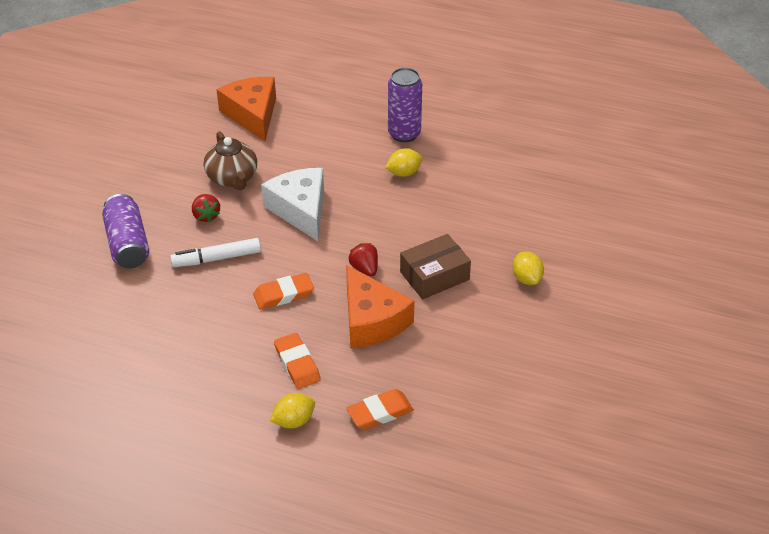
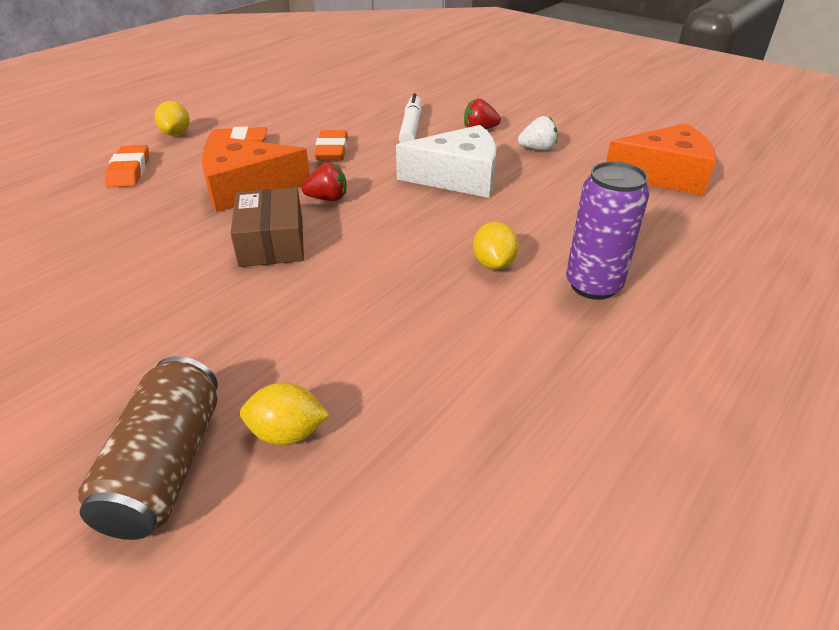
camera: 110 degrees right, 5 degrees down
purple can [102,194,149,269] -> none
brown teapot [204,131,257,190] -> white strawberry [518,116,558,151]
yellow lemon [512,252,544,285] -> yellow lemon moved to [240,382,329,446]
none -> brown can [78,356,218,540]

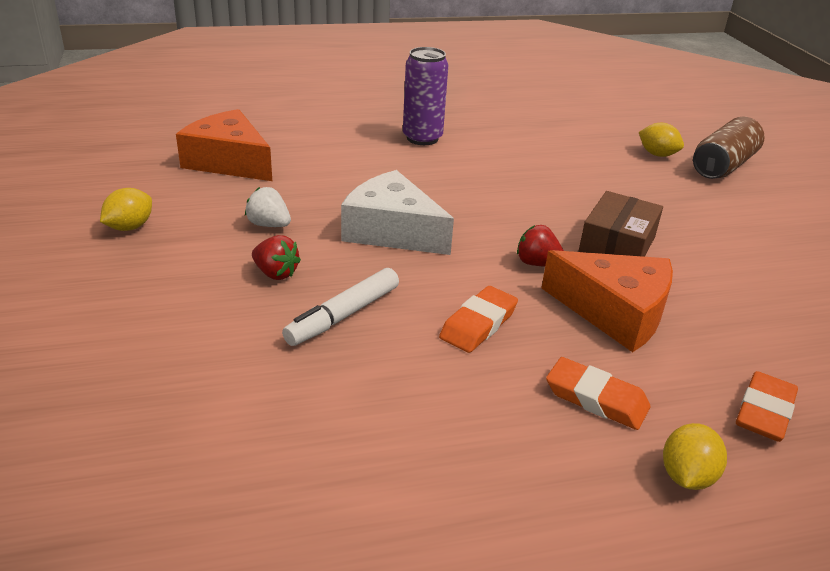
camera: 145 degrees left, 5 degrees down
yellow lemon [473,222,519,270] -> yellow lemon moved to [100,188,152,231]

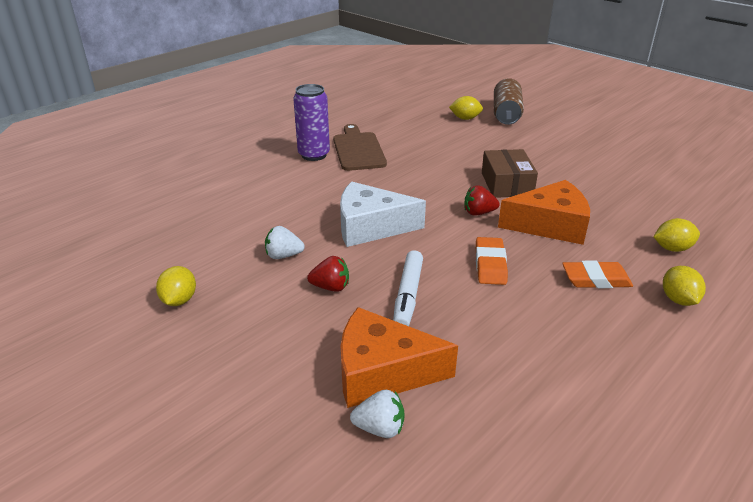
camera: 30 degrees left, 0 degrees up
orange cheese [176,109,272,181] -> orange cheese moved to [341,307,458,408]
orange eraser [736,371,798,442] -> yellow lemon [654,218,700,252]
none -> brown cutting board [333,124,387,171]
none -> white strawberry [350,390,404,438]

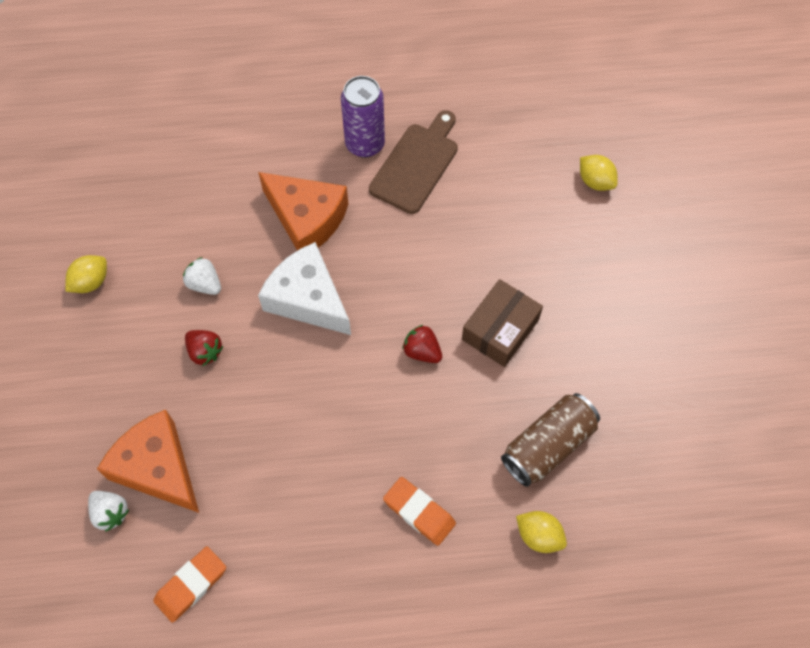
camera: 40 degrees right, 30 degrees up
white marker [393,250,423,326] -> none
orange eraser [476,237,508,285] -> orange eraser moved to [153,546,226,623]
brown can [494,78,524,125] -> brown can moved to [501,393,600,487]
orange cheese [498,180,590,245] -> orange cheese moved to [258,172,348,251]
yellow lemon [663,266,706,306] -> none

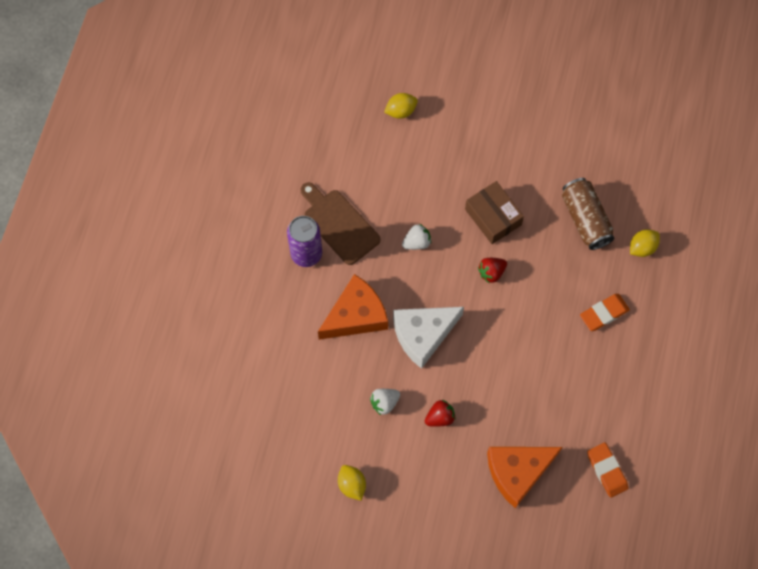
camera: 70 degrees left, 5 degrees up
white strawberry [88,491,129,532] -> white strawberry moved to [402,224,431,250]

